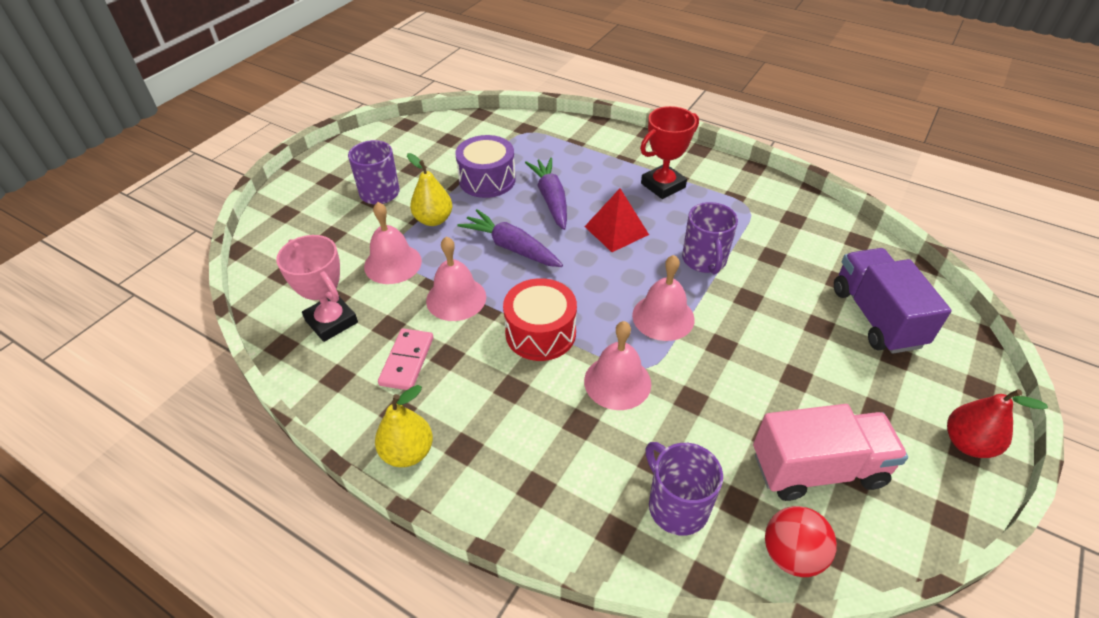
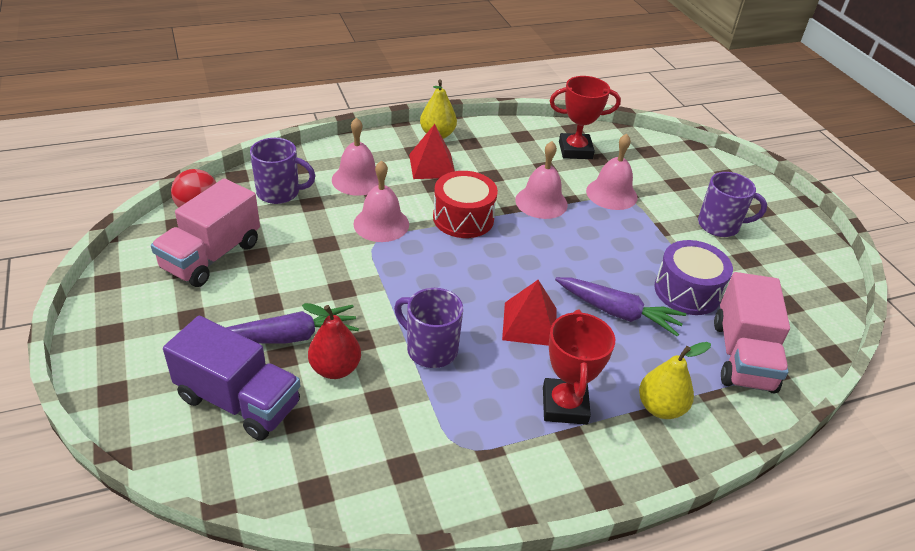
camera: 125 degrees right, 5 degrees down
pink trophy [276,235,358,342] -> red trophy [550,76,621,159]
pink domino [378,328,433,390] -> none
yellow pear [407,153,452,226] -> yellow pear moved to [639,342,711,419]
purple carrot [458,209,563,267] -> purple carrot moved to [226,305,359,344]
pink bell [632,255,695,341] -> pink bell moved to [332,117,379,196]
red pear [947,389,1048,458] -> red pear moved to [302,303,361,379]
none -> red pyramid [409,124,455,179]
none -> pink truck [714,272,790,394]

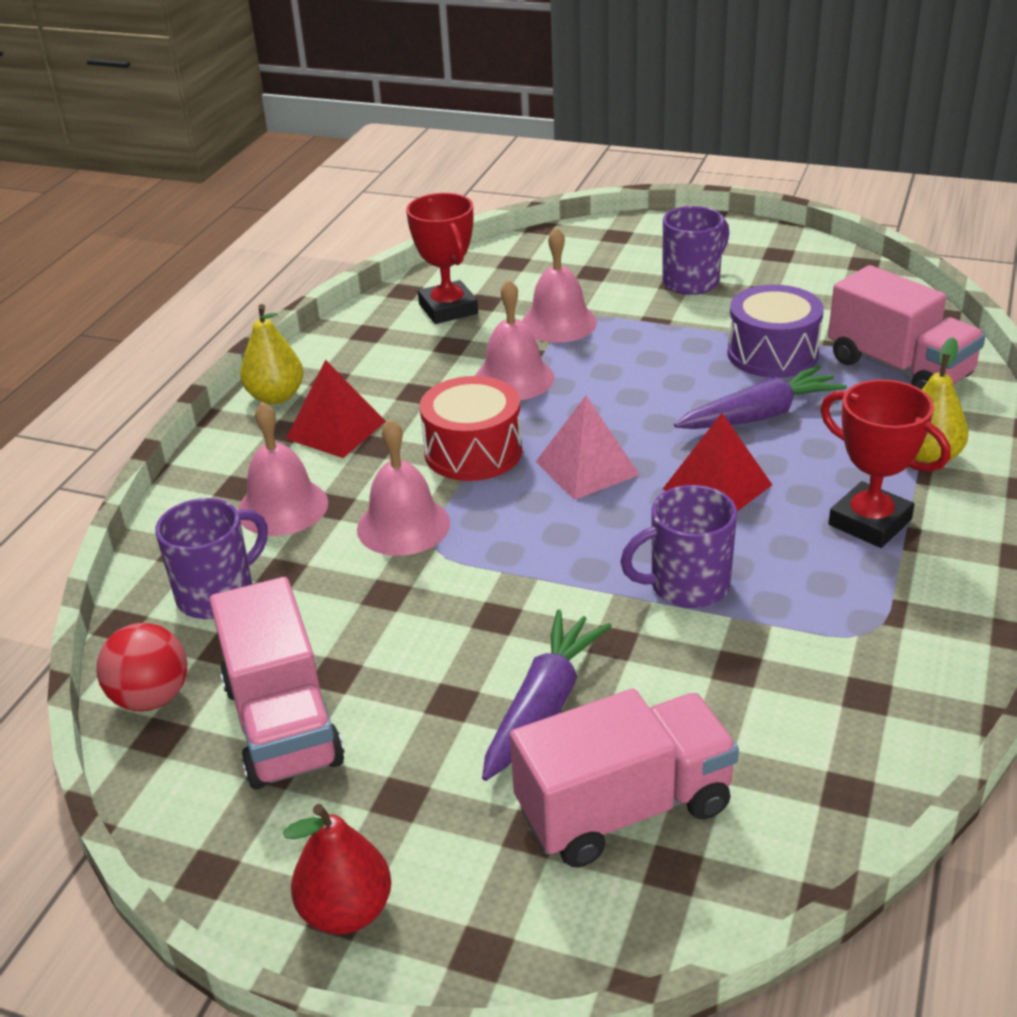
camera: 45 degrees left, 5 degrees down
purple truck [163,316,300,441] -> pink truck [510,689,739,867]
red pear [302,303,361,379] -> red pear moved to [283,804,391,935]
red trophy [550,76,621,159] -> red trophy turned 60 degrees counterclockwise [406,193,478,324]
none -> pink pyramid [536,396,640,500]

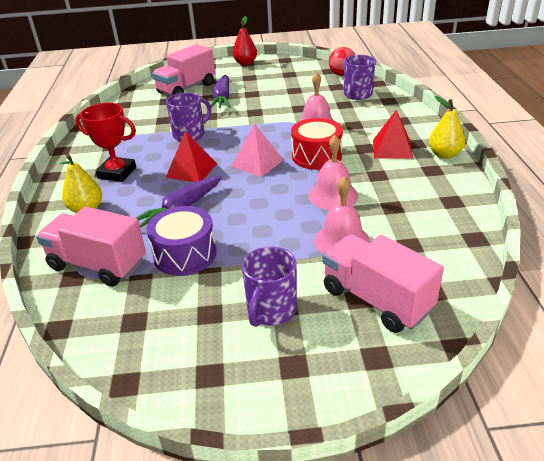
camera: 155 degrees right, 0 degrees up
pink truck [209,577,345,790] -> pink truck moved to [322,234,444,333]
pink bell [237,402,328,536] -> none
red trophy [406,193,478,324] -> none

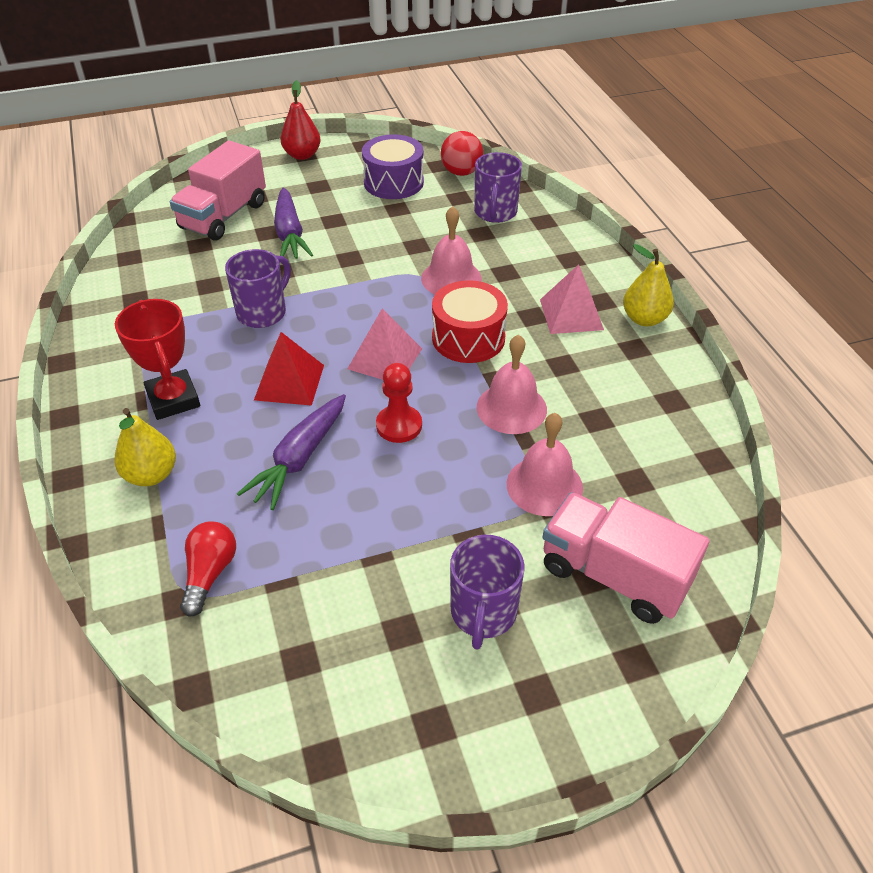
camera: 15 degrees left, 10 degrees up
pink truck [36,206,146,287] -> red light bulb [180,521,236,617]
red trophy [75,103,136,182] -> red trophy turned 60 degrees clockwise [115,299,200,420]
purple drum [146,206,216,276] -> purple drum moved to [362,134,424,199]
red pyramid [373,110,413,159] -> pink pyramid [540,264,604,334]
none -> red pawn [376,363,422,443]

